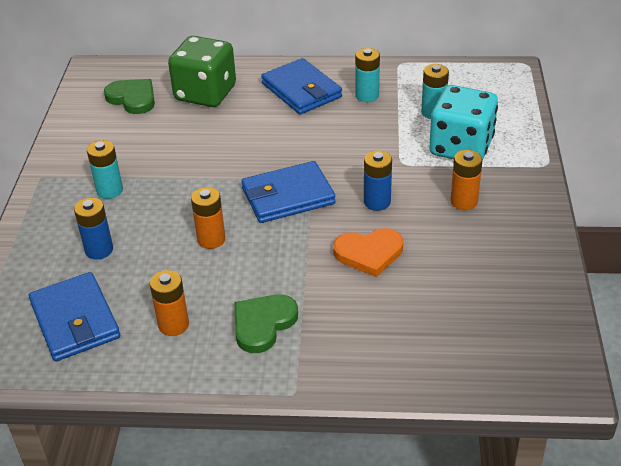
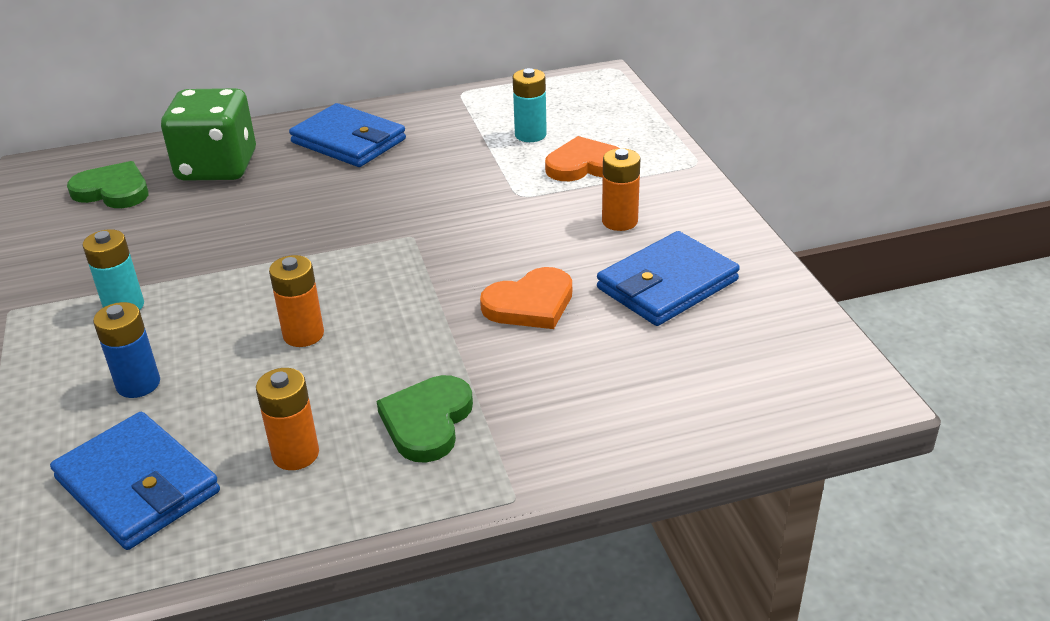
camera: 20 degrees left, 5 degrees down
blue wallet [241,161,336,223] -> blue wallet moved to [597,231,740,326]
turquoise battery [355,48,380,102] -> none
blue battery [364,150,392,211] -> none
turquoise dice [429,85,498,161] -> orange heart [545,136,619,181]

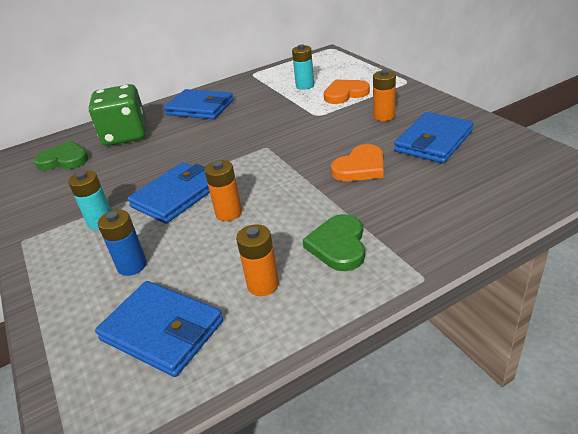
camera: 10 degrees left, 0 degrees up
none -> blue wallet [127,162,210,224]

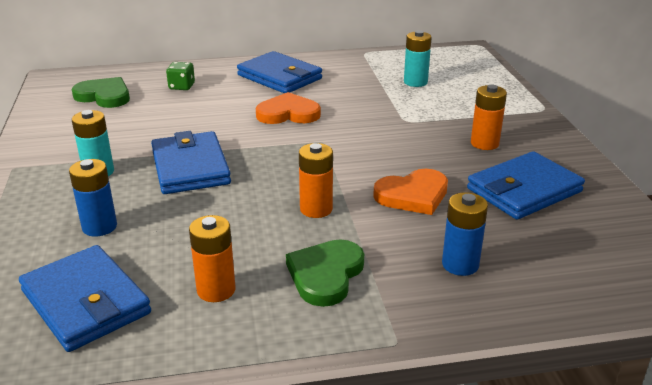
camera: 15 degrees right, 5 degrees down
green dice [89,84,146,146] -> green dice [166,62,195,90], size x0.43
blue wallet [127,162,210,224] -> blue wallet turned 75 degrees counterclockwise [151,131,231,194]
orange battery [205,160,242,221] -> orange battery moved to [299,143,333,218]
orange heart [324,79,370,104] -> orange heart moved to [256,92,321,124]
none -> blue battery [442,192,488,276]

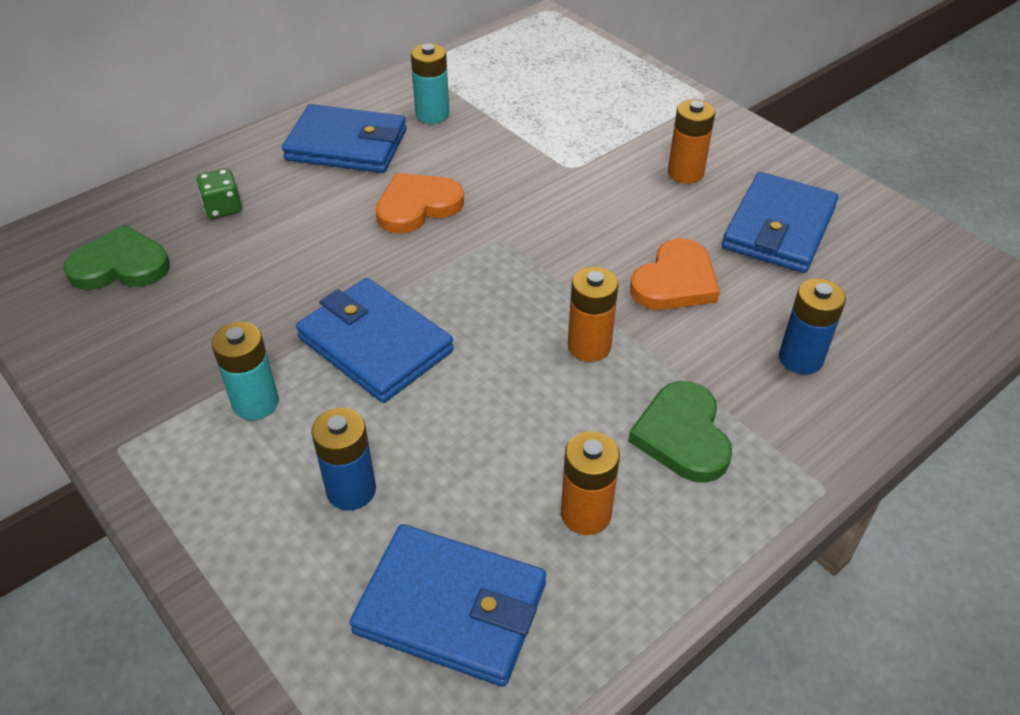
camera: 30 degrees left, 15 degrees up
turquoise battery [404,30,432,87] -> turquoise battery moved to [411,43,449,124]

